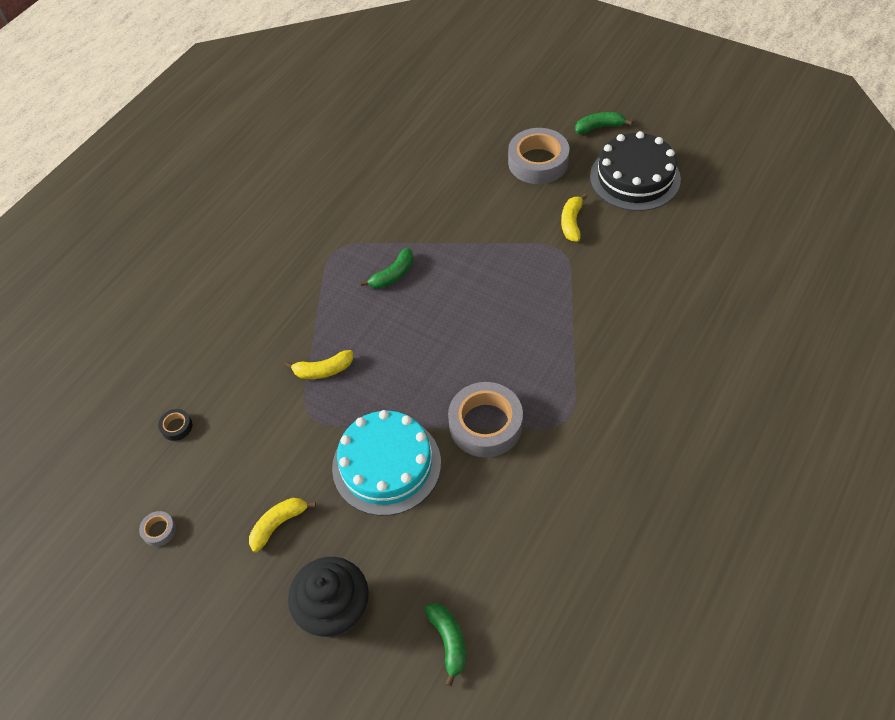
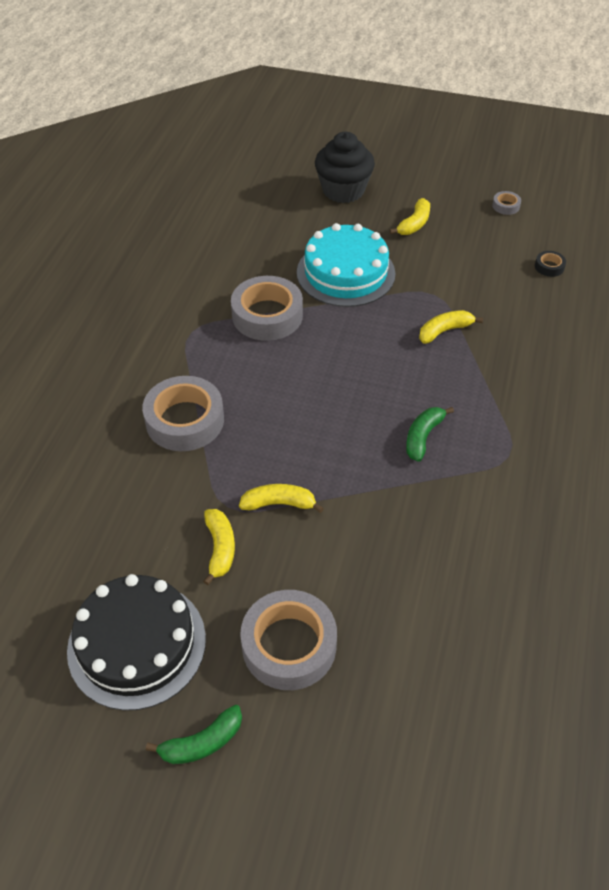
camera: 160 degrees right, 5 degrees down
green banana [424,603,466,687] -> none
none -> grey tape [142,376,224,451]
none -> yellow banana [239,484,324,513]

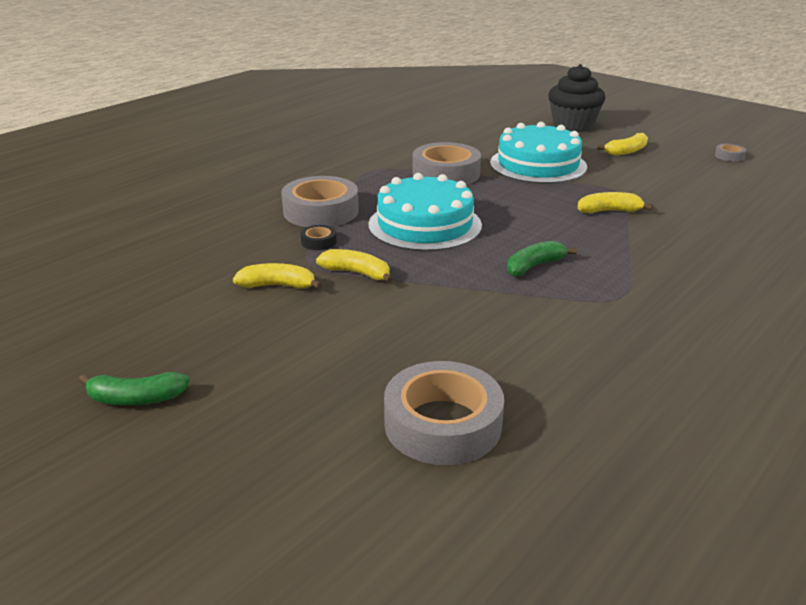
camera: 25 degrees right, 20 degrees down
black cake [67,574,206,711] -> none
yellow banana [203,509,235,585] -> yellow banana turned 105 degrees counterclockwise [233,263,322,289]
grey tape [240,590,337,690] -> grey tape moved to [384,361,504,465]
black tape [535,251,566,277] -> black tape moved to [301,225,336,250]
none -> turquoise cake [368,173,482,251]

